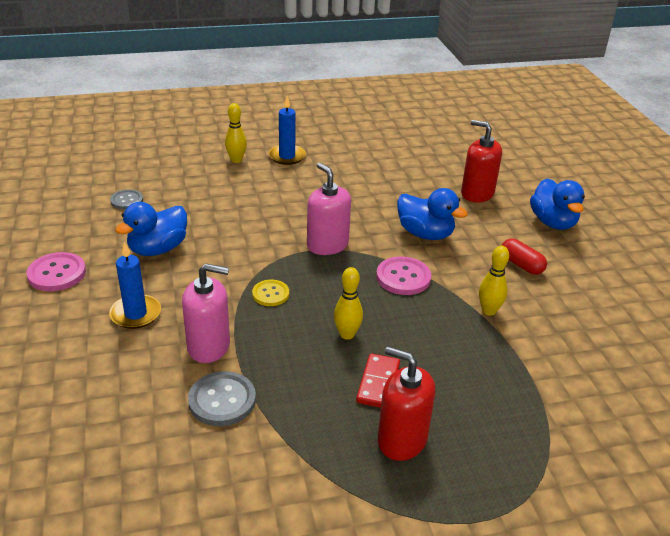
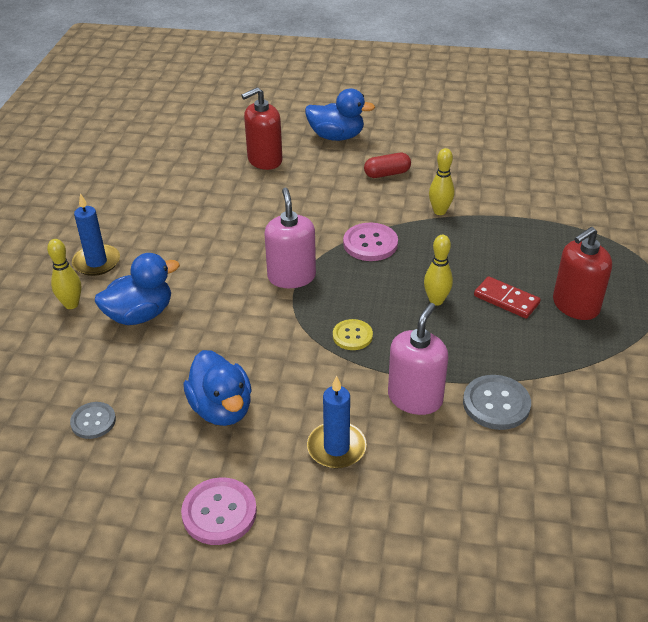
camera: 65 degrees left, 5 degrees up
pink soap dispenser [307,163,351,255] -> pink soap dispenser turned 90 degrees clockwise [265,188,316,288]
blue duck [397,188,468,240] -> blue duck moved to [95,253,180,325]

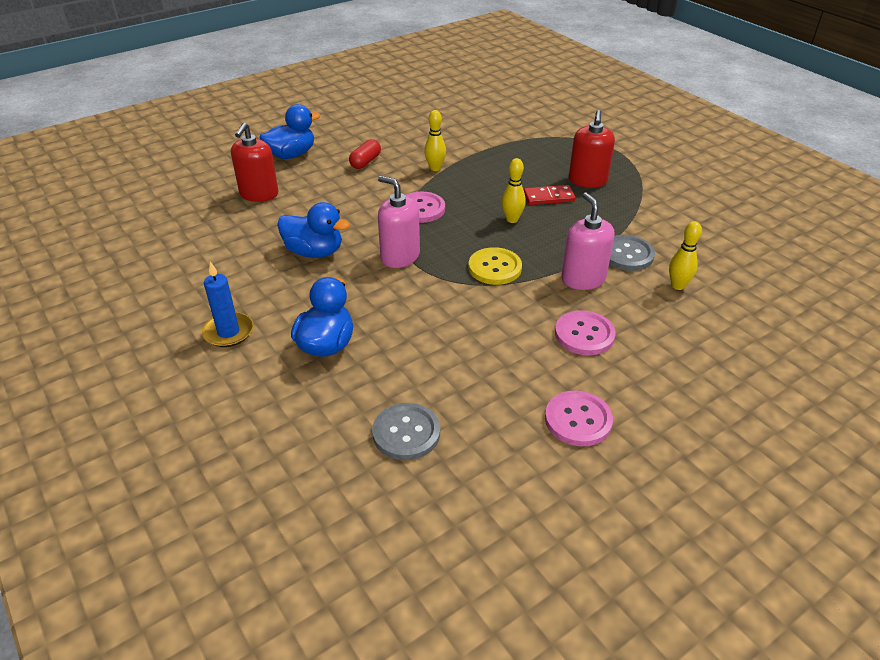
camera: 45 degrees left, 0 degrees up
yellow bowling pin [47,239,81,309] -> yellow bowling pin moved to [669,221,702,290]
grey button [70,402,116,439] -> grey button [372,403,440,460], size x1.53
blue duck [183,350,252,426] -> blue duck moved to [277,202,350,258]
blue candle [307,376,367,469] -> pink button [555,310,615,355]
yellow button [333,319,373,350] -> yellow button [469,247,522,285], size x1.53

